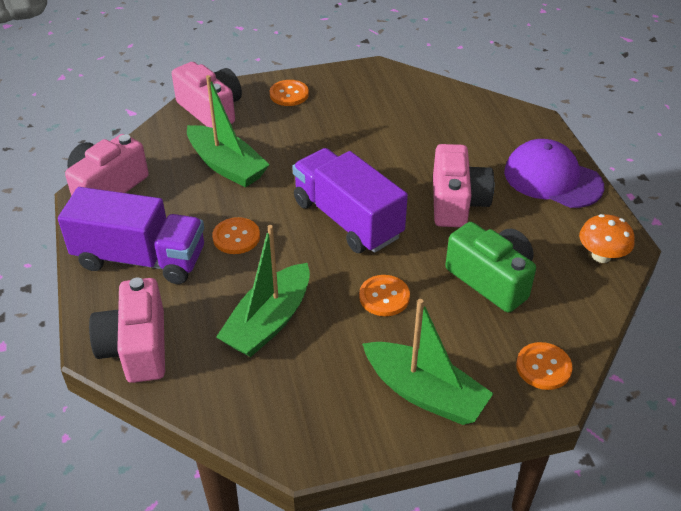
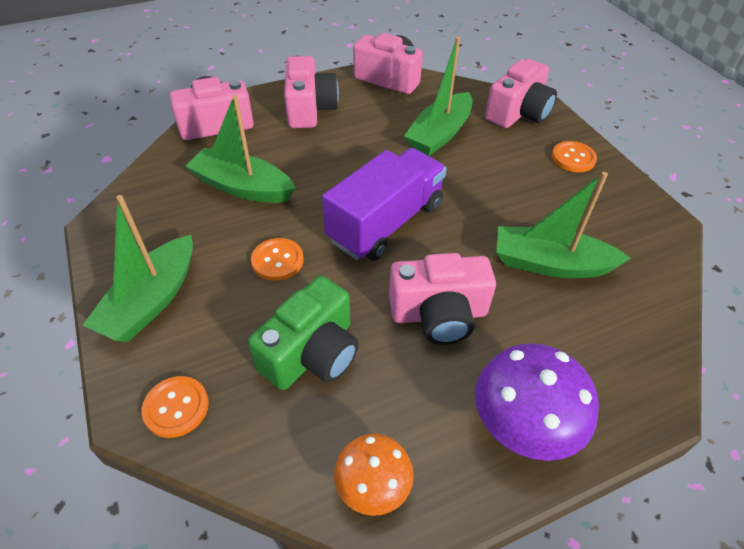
camera: 80 degrees right, 5 degrees up
purple truck [58,187,204,284] -> pink camera [284,56,339,128]
orange button [212,217,260,254] -> none
purple cap [504,139,604,208] -> purple mushroom [475,343,599,461]
none -> green boat [496,172,631,278]

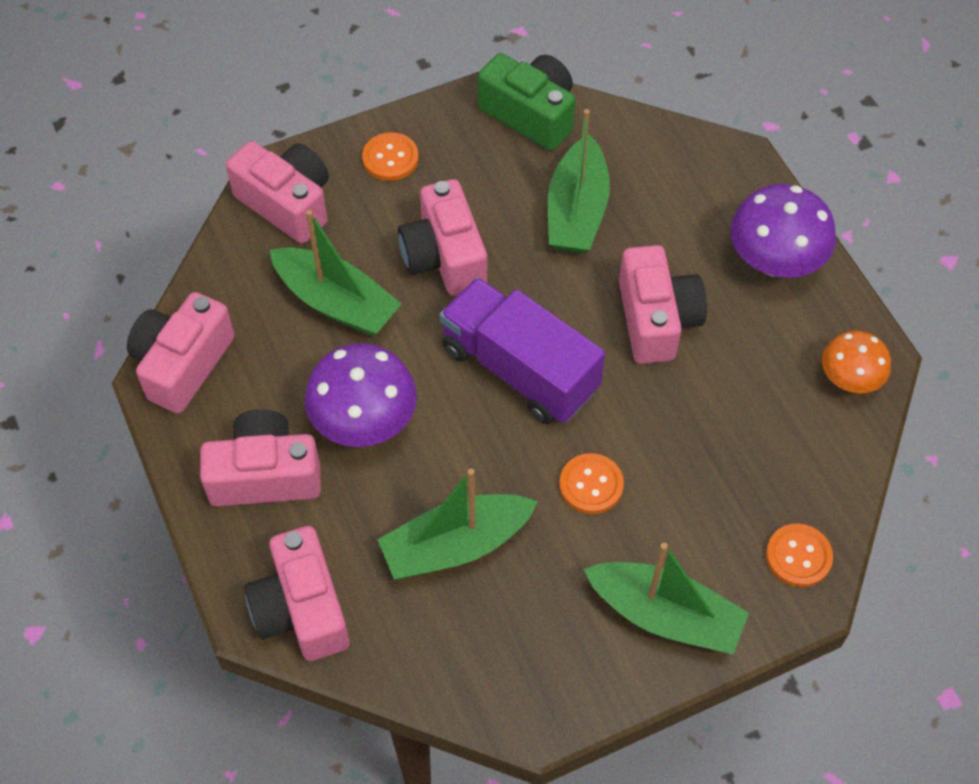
camera: 90 degrees left, 10 degrees up
green boat [186,95,295,203] -> green boat turned 45 degrees clockwise [377,469,538,579]
green camera [248,276,359,390] -> green camera moved to [478,53,575,151]
none -> purple mushroom [305,343,417,447]
none -> pink camera [398,179,487,296]

